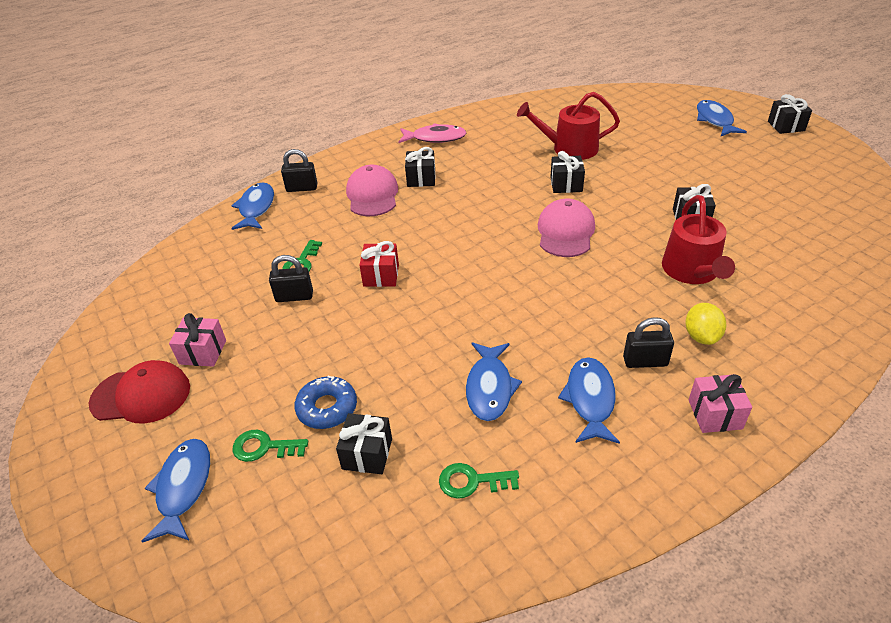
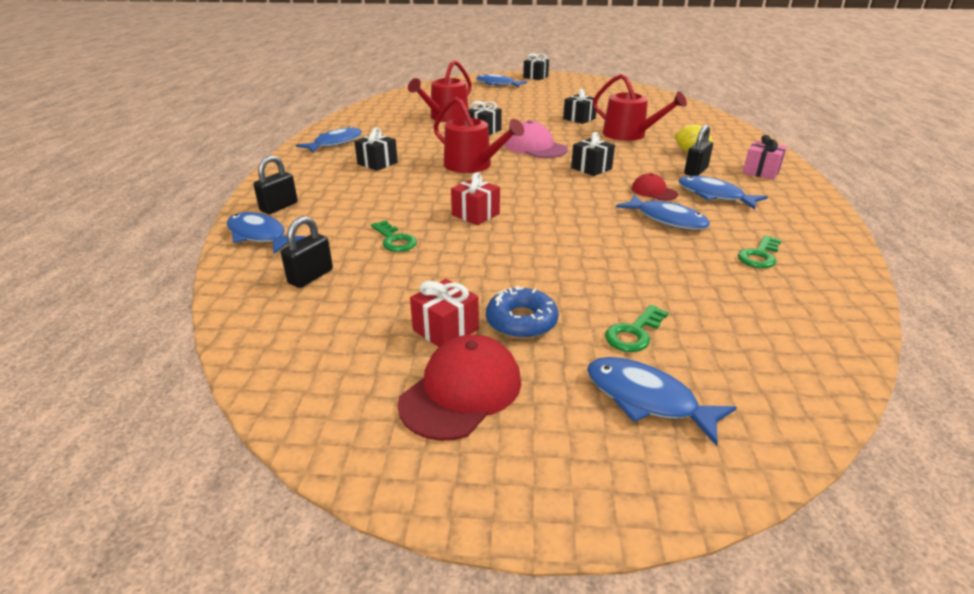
camera: 55 degrees left, 10 degrees down
pink gift [169,313,226,367] -> red gift [410,279,479,347]
black padlock [269,255,313,302] -> black padlock moved to [281,216,333,288]
blue donut [294,376,357,429] -> blue donut moved to [486,286,558,339]
black gift [336,413,392,474] -> black gift moved to [571,132,615,176]
pink cap [346,165,398,216] -> none
pink fish [398,123,467,143] -> blue fish [296,126,362,153]
none -> red watering can [433,97,524,173]
none -> red cap [632,173,678,201]

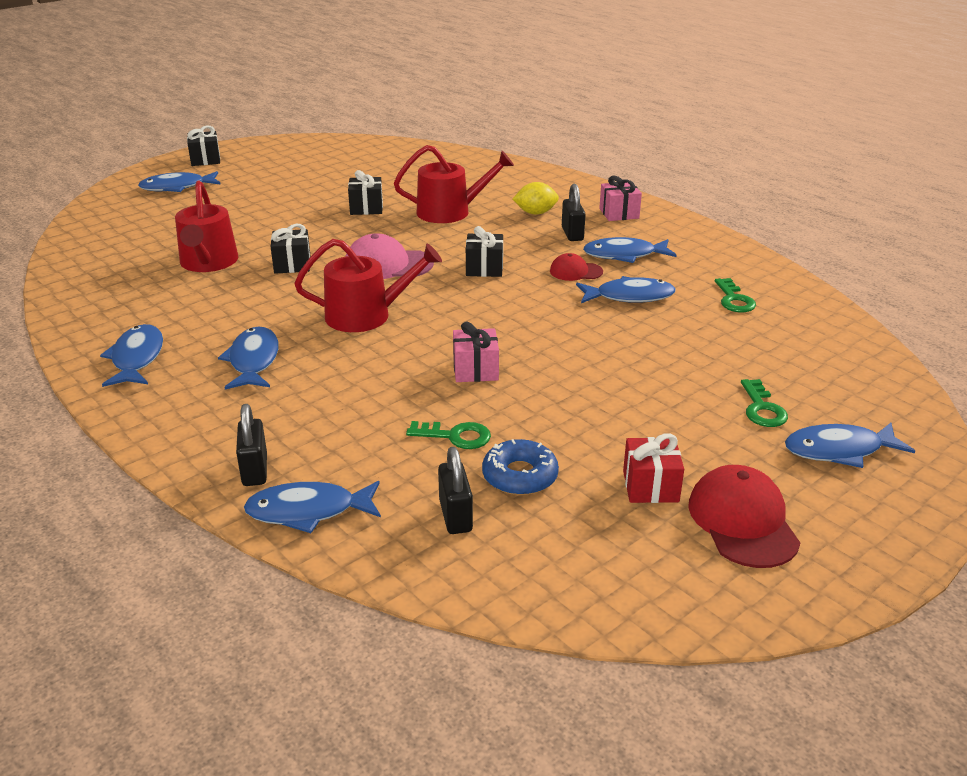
camera: 45 degrees left, 0 degrees up
black gift [354,128,398,171] -> blue fish [218,327,279,389]
red gift [451,172,500,225] -> pink gift [453,322,499,382]
blue donut [486,286,558,339] -> blue donut moved to [482,439,559,495]

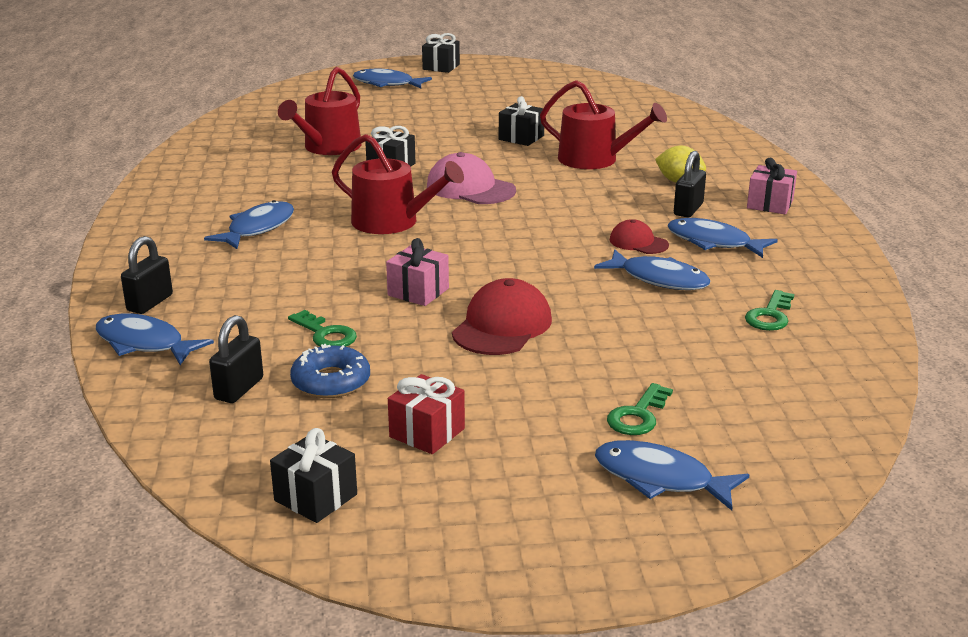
camera: 35 degrees right, 5 degrees down
blue fish [100,324,163,387] -> none
black gift [466,226,503,277] -> black gift moved to [270,428,357,523]
red cap [688,465,800,568] -> red cap moved to [452,278,552,355]

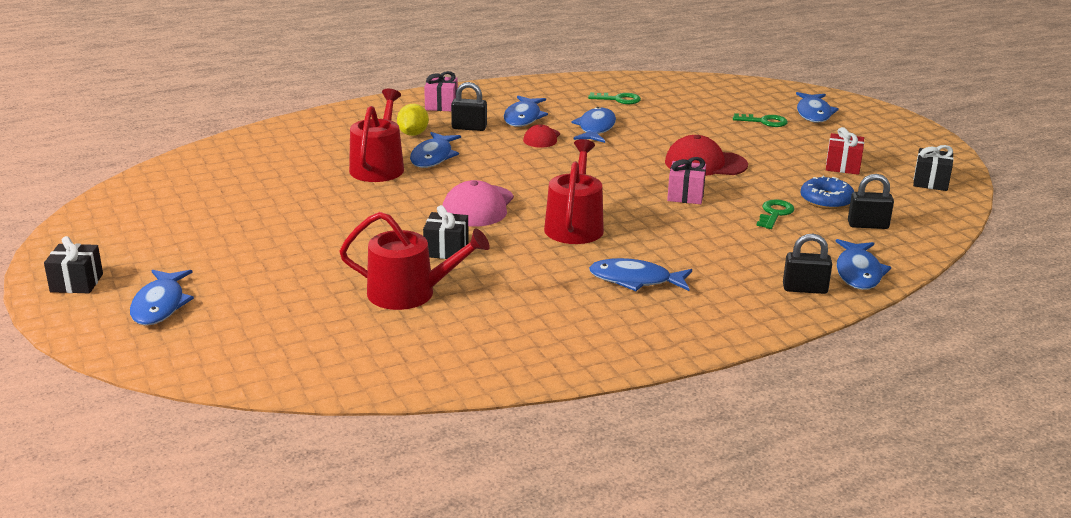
camera: 110 degrees left, 0 degrees up
black gift [499,96,544,146] -> none
none -> blue fish [410,132,461,168]

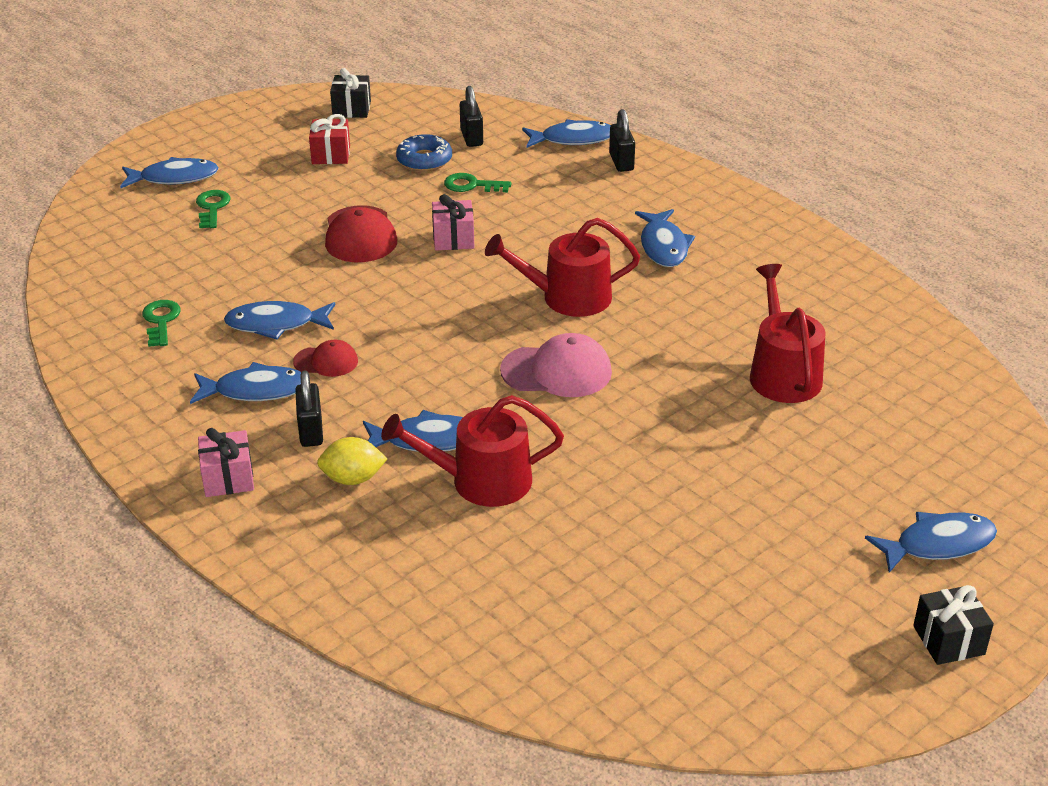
camera: 105 degrees left, 10 degrees up
black gift [423,205,469,259] -> none

